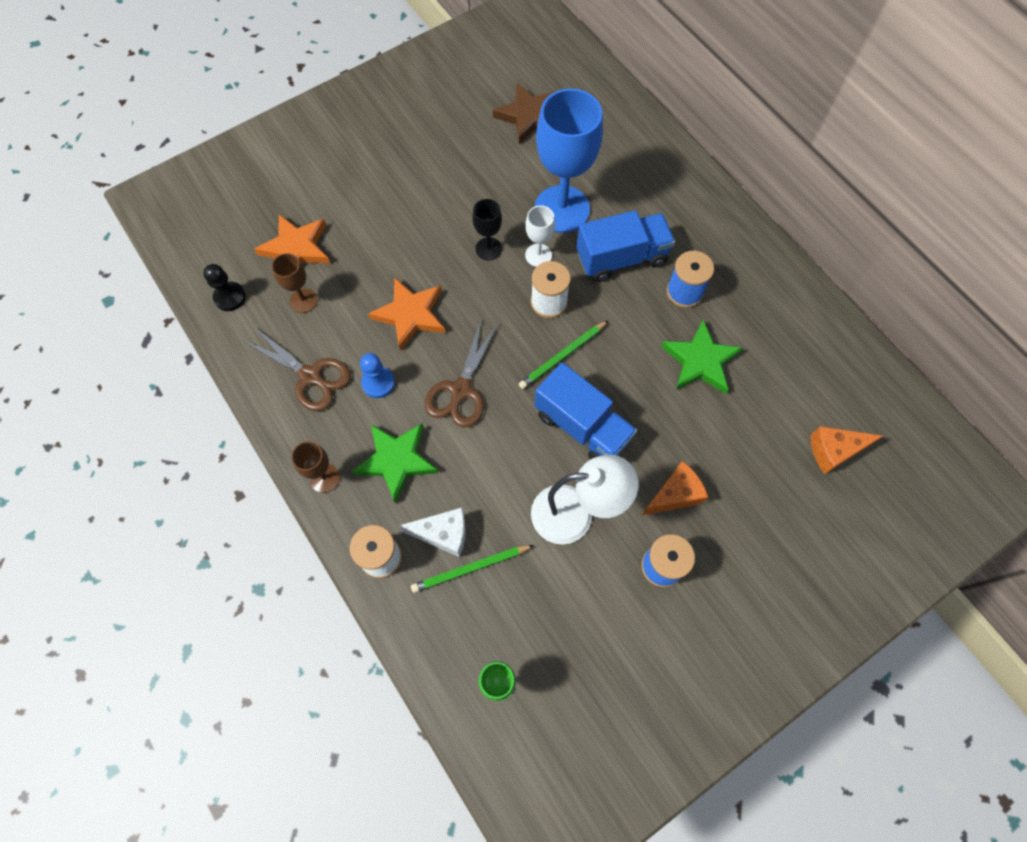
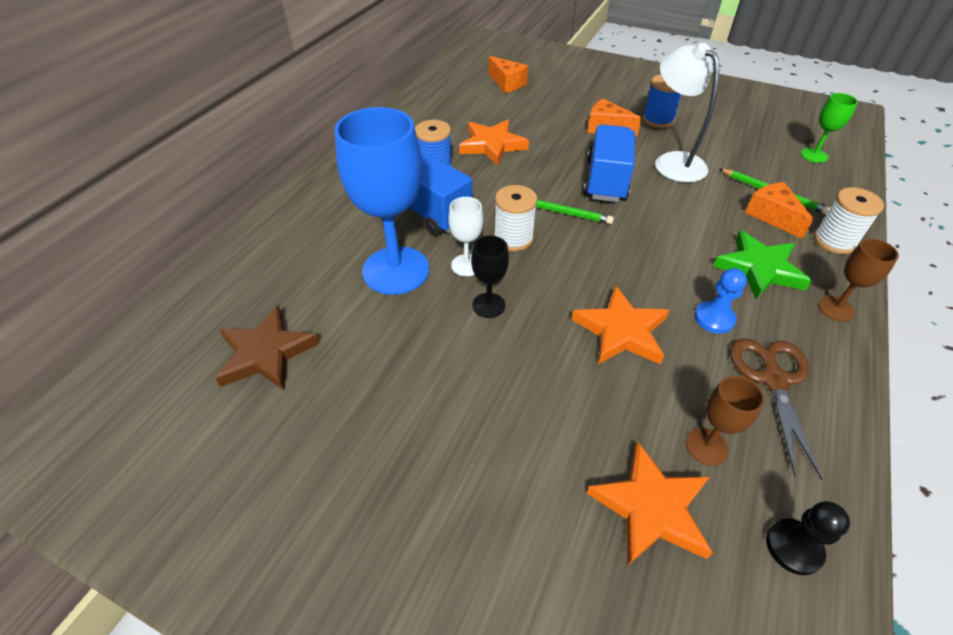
camera: 120 degrees left, 20 degrees down
white cheese [399,507,466,557] -> orange cheese [745,182,814,239]
brown scissors [425,318,498,427] -> none
green star [661,320,743,394] -> orange star [459,120,529,166]

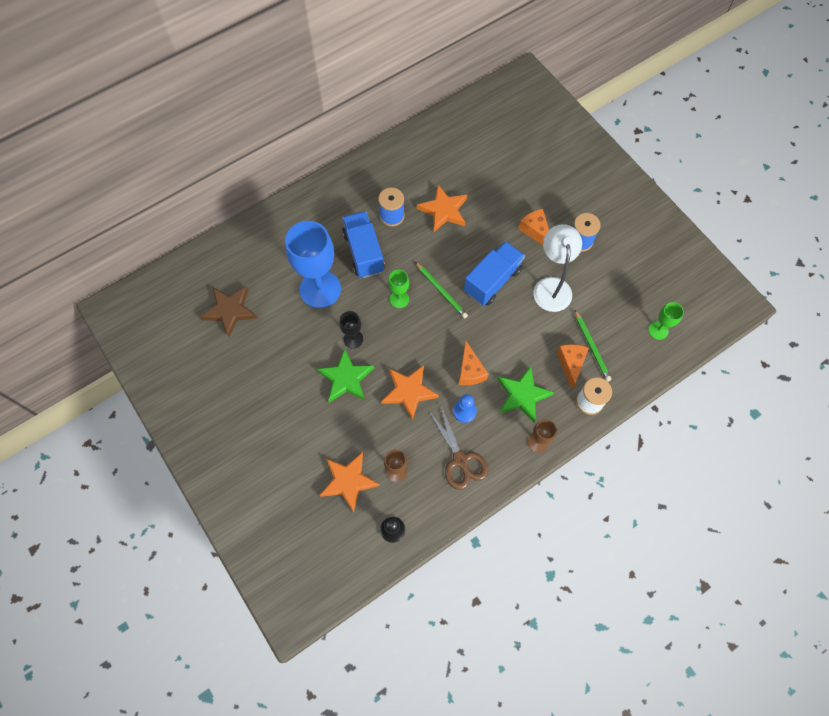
camera: 30 degrees right, 20 degrees up
white goblet [448,197,483,276] -> none
orange cheese [489,56,528,93] -> orange cheese moved to [459,341,488,385]
white spool [494,185,537,251] -> green goblet [388,270,409,308]
brown scissors [730,338,823,480] -> brown scissors turned 120 degrees clockwise [428,405,488,490]
none -> green star [317,349,374,403]

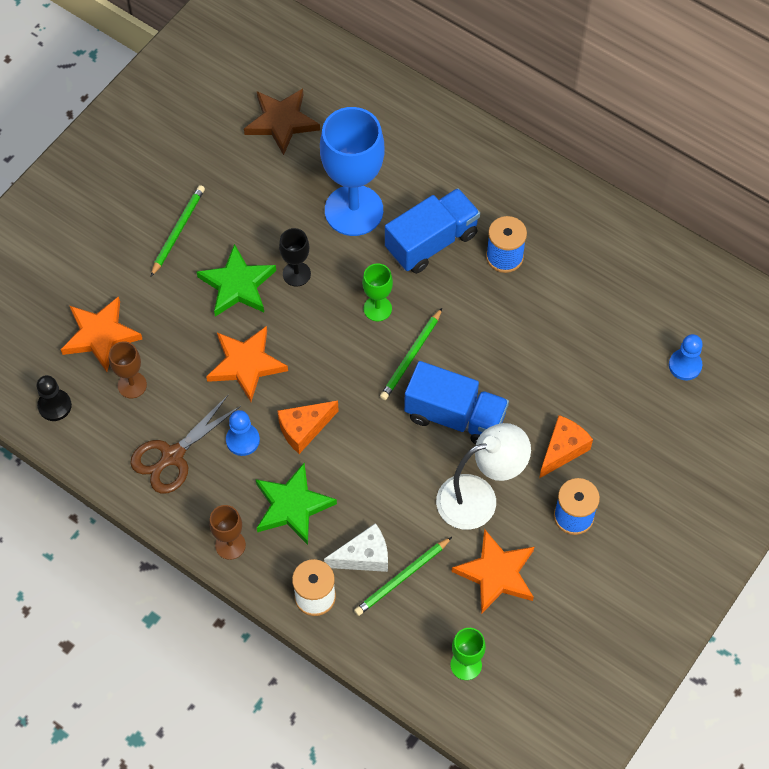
camera: 70 degrees right, 5 degrees down
orange star [417,185,467,232] -> orange star moved to [452,529,534,614]
orange cheese [557,344,589,390] -> white cheese [324,523,388,572]
none -> green pencil [151,185,205,276]
none -> blue pawn [669,334,703,380]

